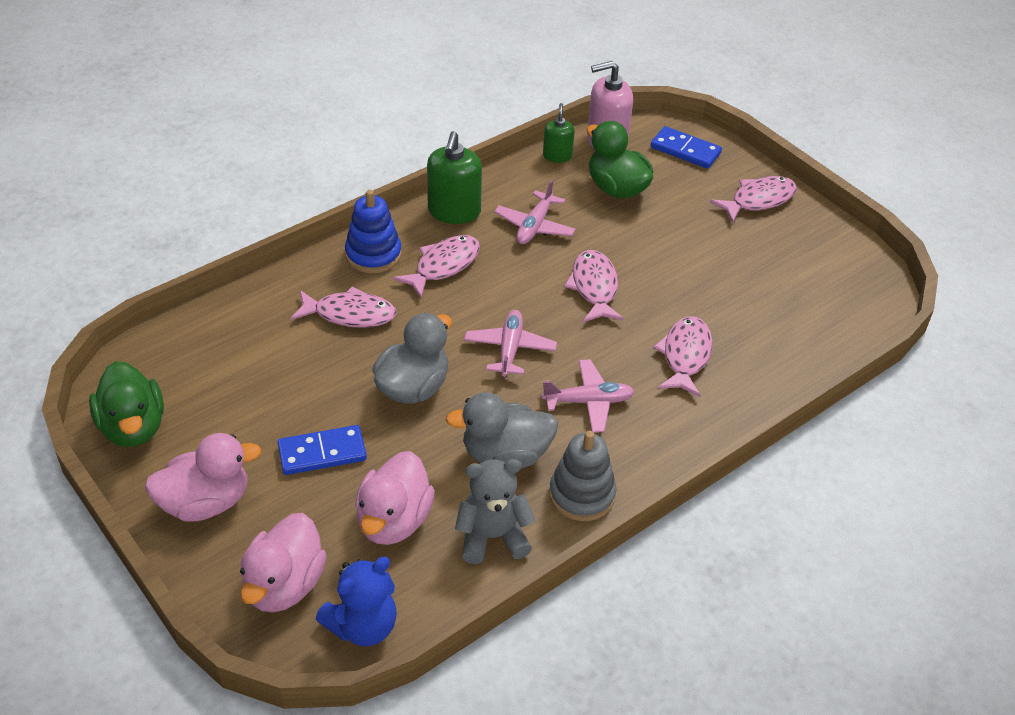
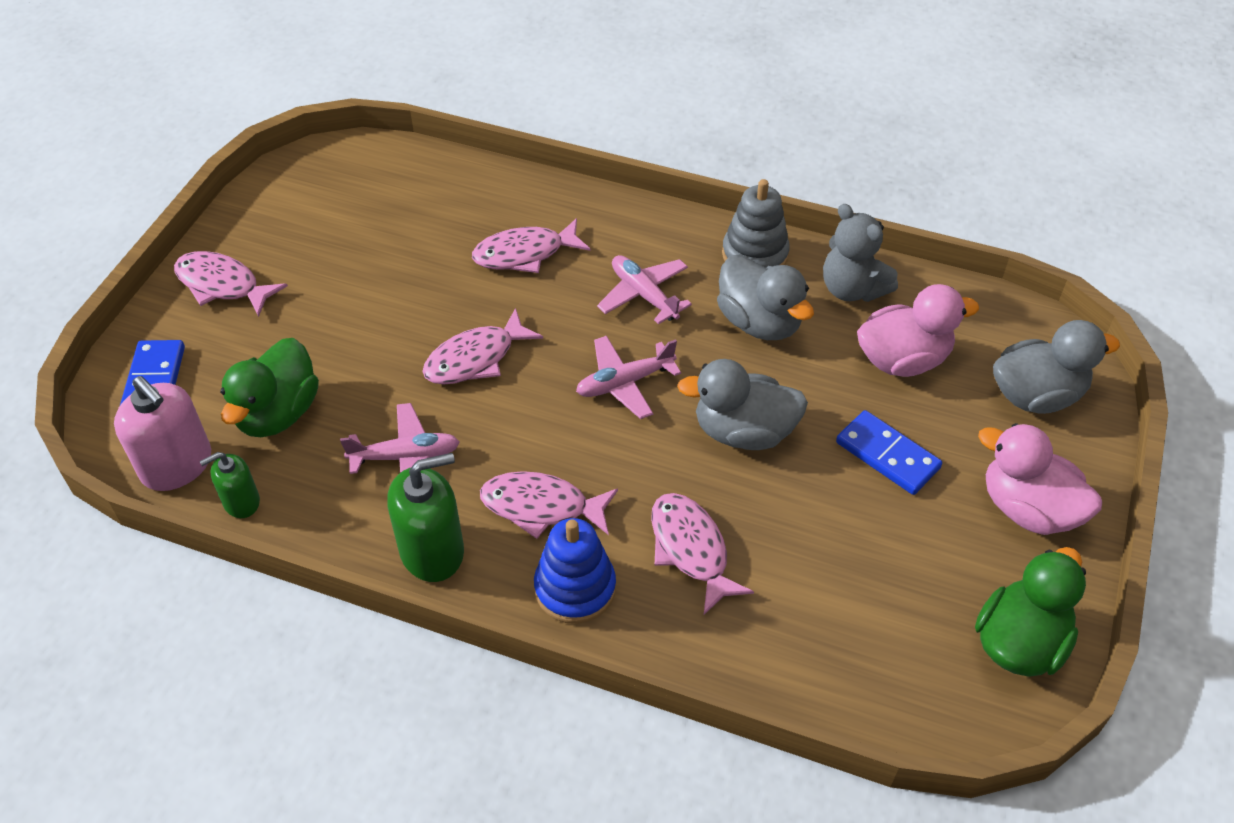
camera: 120 degrees left, 5 degrees up
pink duck [240,513,327,612] -> grey duck [993,320,1120,414]
blue teddy bear [316,557,397,646] -> none

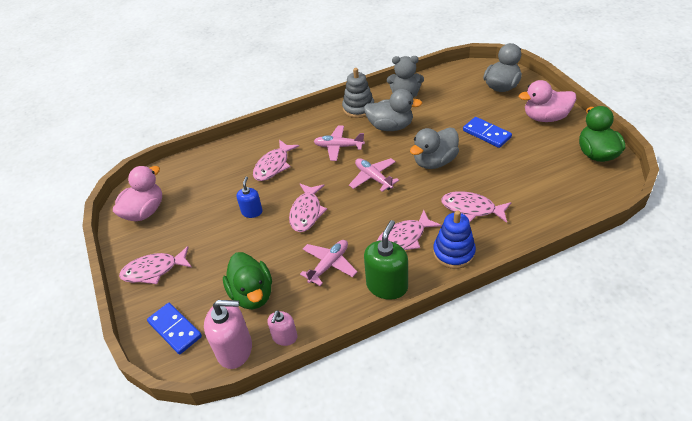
camera: 40 degrees left, 5 degrees down
green soap dispenser [200,452,260,518] -> pink soap dispenser [267,310,298,346]
pink plane [576,336,681,419] -> pink plane turned 120 degrees clockwise [349,158,399,192]
blue domino [836,410,942,495] -> blue domino turned 45 degrees clockwise [463,117,512,148]
pink duck [857,284,979,377] -> pink duck moved to [113,166,162,221]
none -> blue soap dispenser [236,176,263,218]

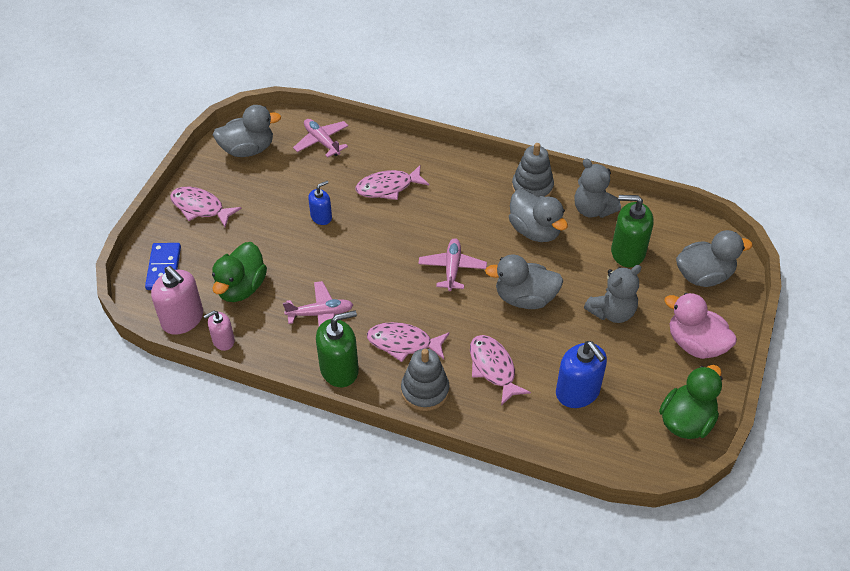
camera: 40 degrees right, 5 degrees up
pink duck [113,166,162,221] -> grey duck [213,105,281,157]
pink fish [289,184,327,232] -> none
pink plane [314,126,365,161] -> pink plane moved to [293,119,349,158]
blue stacking toy [433,210,476,269] -> grey stacking toy [401,349,449,411]
blue domino [463,117,512,148] -> grey teddy bear [584,265,641,323]
none -> blue soap dispenser [556,341,607,408]
none -> green soap dispenser [611,195,654,268]

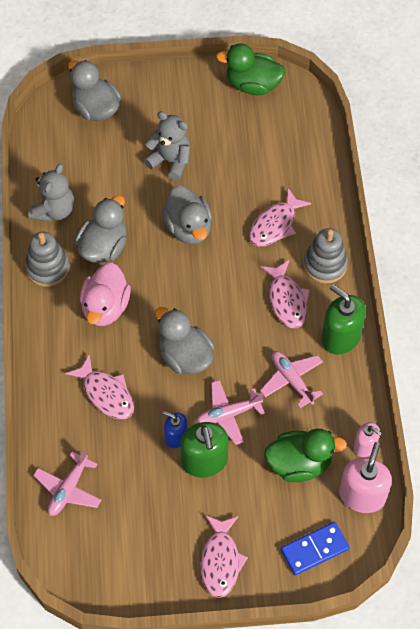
camera: 115 degrees left, 10 degrees up
grey duck [213,105,281,157] -> grey duck moved to [155,307,214,374]
pink plane [418,238,487,291] -> pink plane moved to [196,380,265,445]
blue soap dispenser [556,341,607,408] -> none
green soap dispenser [611,195,654,268] -> green soap dispenser moved to [180,422,228,478]
pink duck [664,293,737,359] -> pink duck moved to [80,262,131,326]

